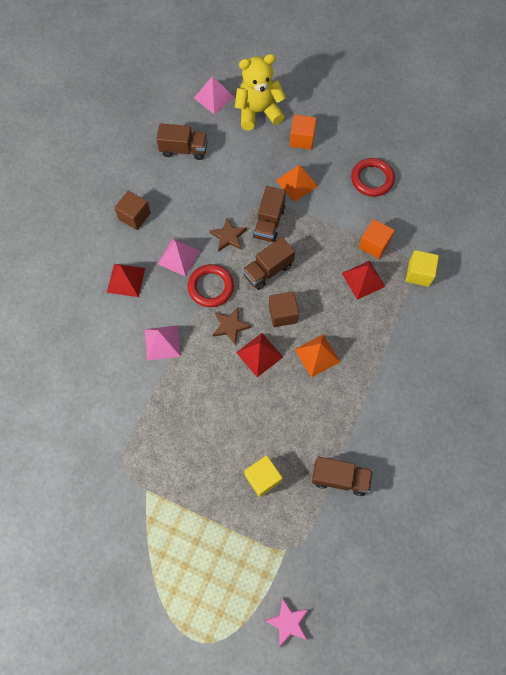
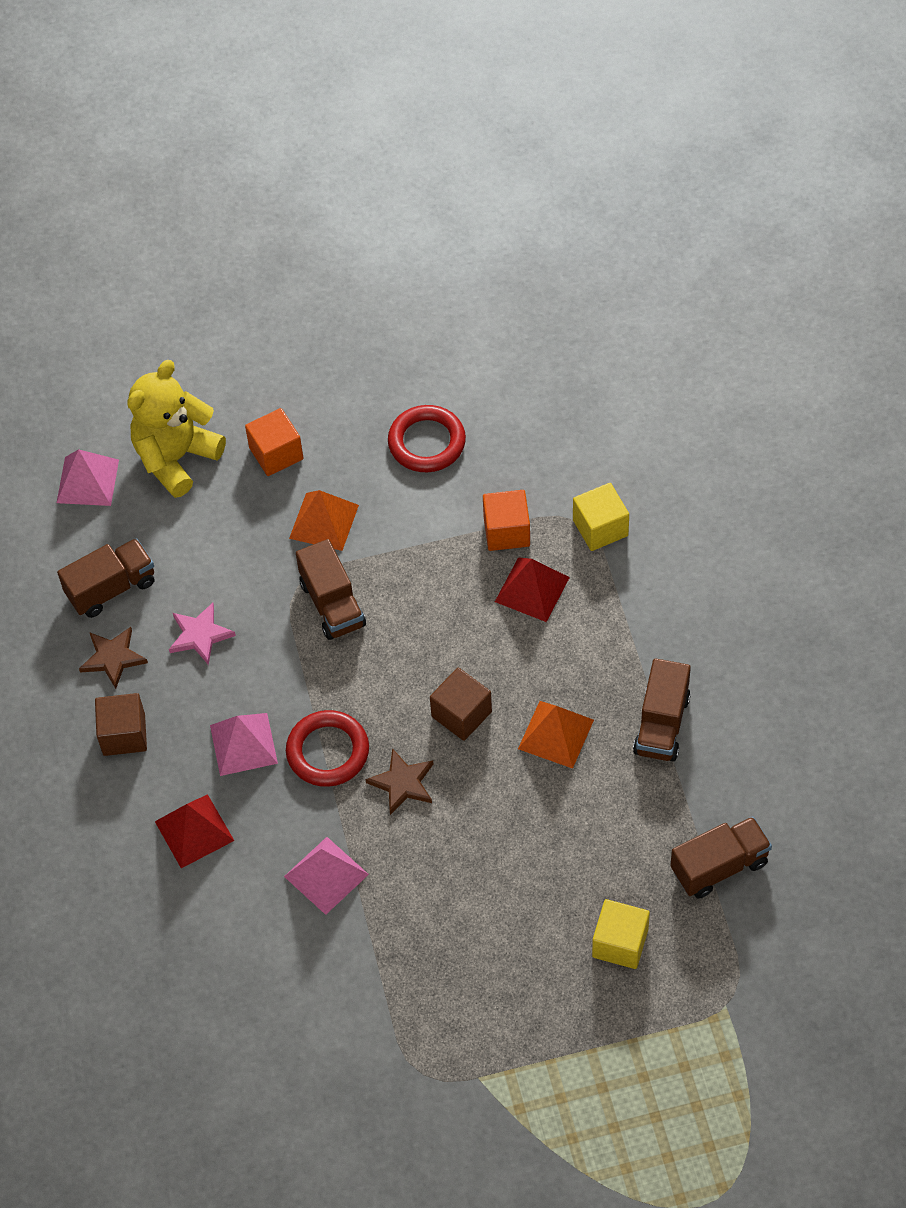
camera: 35 degrees left, 10 degrees down
brown star [209,218,247,252] -> brown star moved to [79,627,148,689]
red pyramid [236,333,283,377] -> none
brown truck [242,237,295,290] -> brown truck moved to [633,658,691,762]
pink star [264,597,309,647] -> pink star moved to [169,603,236,665]

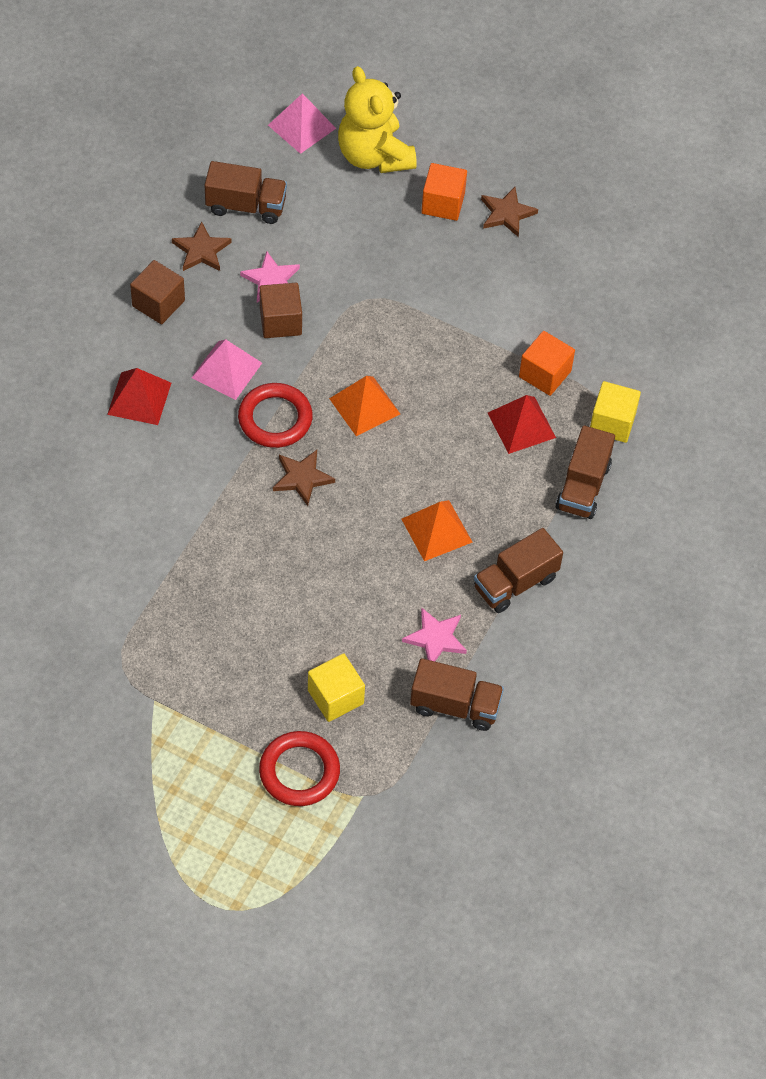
camera: 35 degrees right, 0 degrees up
yellow teddy bear [127,360,226,498] -> yellow teddy bear turned 105 degrees counterclockwise [338,66,417,173]
pink pyramid [284,837,369,915] -> none
orange pyramid [289,490,359,551] -> orange pyramid moved to [329,376,400,436]
brown truck [296,539,366,640] -> brown truck moved to [556,425,615,519]
red ring [388,405,466,472] -> red ring moved to [259,731,340,806]
brown cube [430,668,492,741] -> brown cube moved to [260,283,302,338]
none -> pink star [402,607,467,661]
none -> brown star [481,187,538,237]

